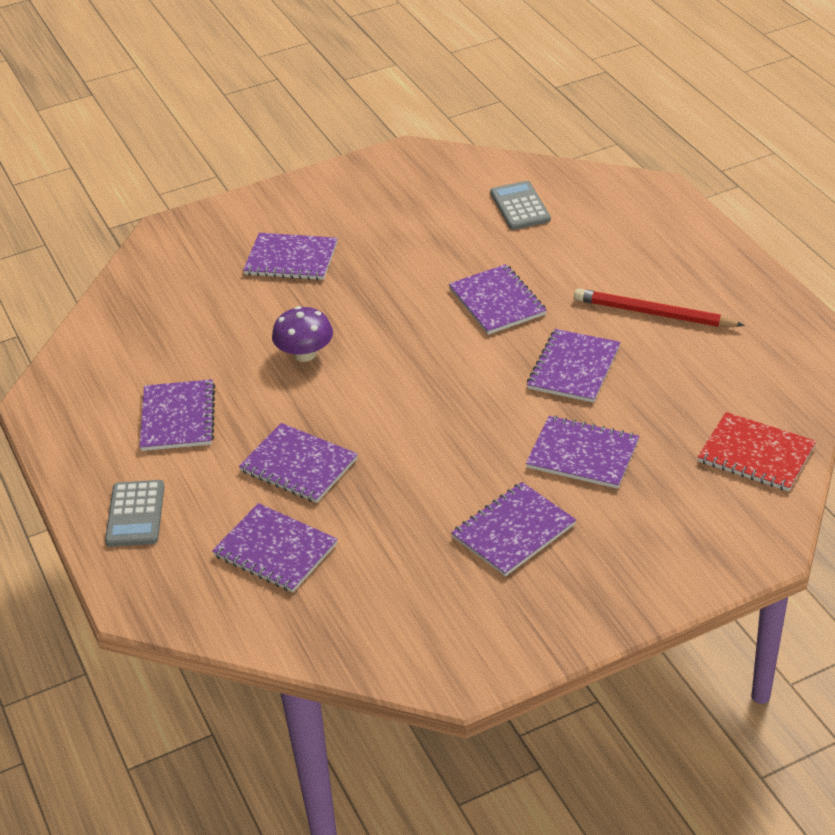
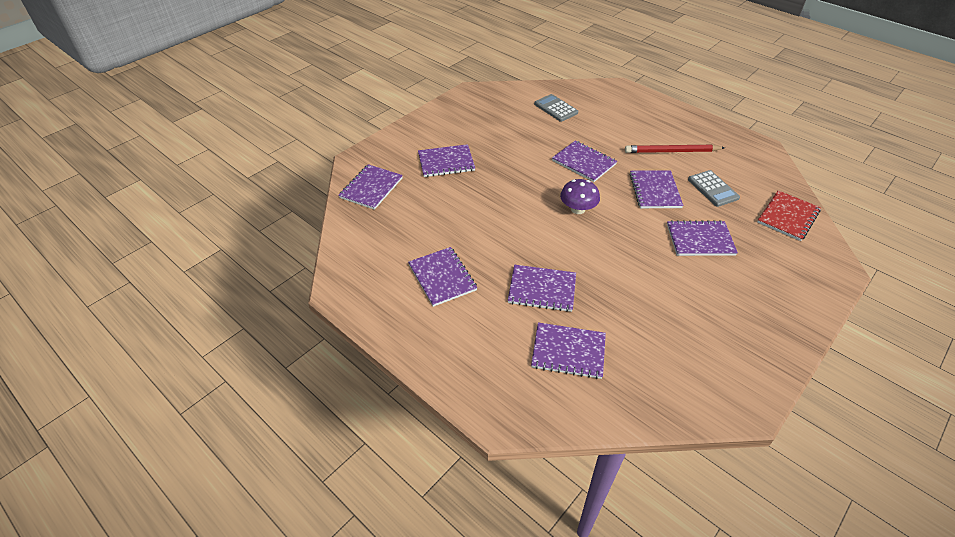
camera: 25 degrees left, 5 degrees up
grey calculator [105,480,164,547] -> grey calculator moved to [688,170,740,207]
purple mushroom [272,306,333,362] -> purple mushroom moved to [560,179,600,214]
purple notebook [451,482,576,576] -> purple notebook moved to [338,164,403,210]
red notebook [698,412,816,491] -> red notebook turned 60 degrees counterclockwise [757,190,821,241]

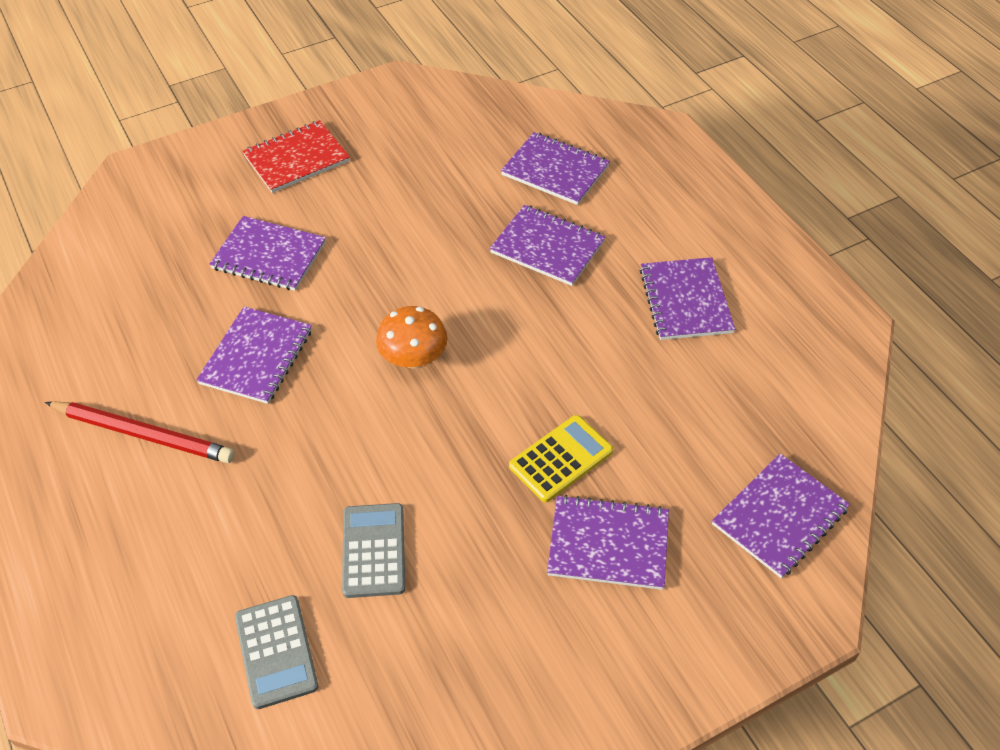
camera: 160 degrees left, 5 degrees up
purple notebook [552,140,617,182] -> none
purple mushroom [560,179,600,214] -> orange mushroom [376,306,447,368]
grey calculator [688,170,740,207] -> grey calculator moved to [342,503,405,598]
red notebook [757,190,821,241] -> red notebook moved to [243,120,350,193]
none -> yellow calculator [509,415,613,502]

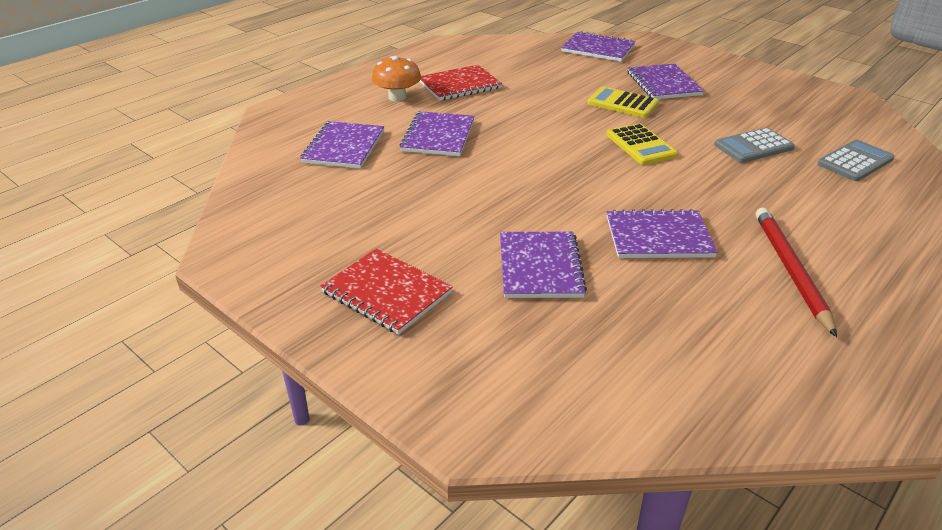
camera: 110 degrees left, 15 degrees down
orange mushroom [376,306,447,368] -> orange mushroom moved to [372,56,421,102]
purple notebook [640,257,735,340] -> red notebook [419,65,502,101]
none -> yellow calculator [607,123,678,165]

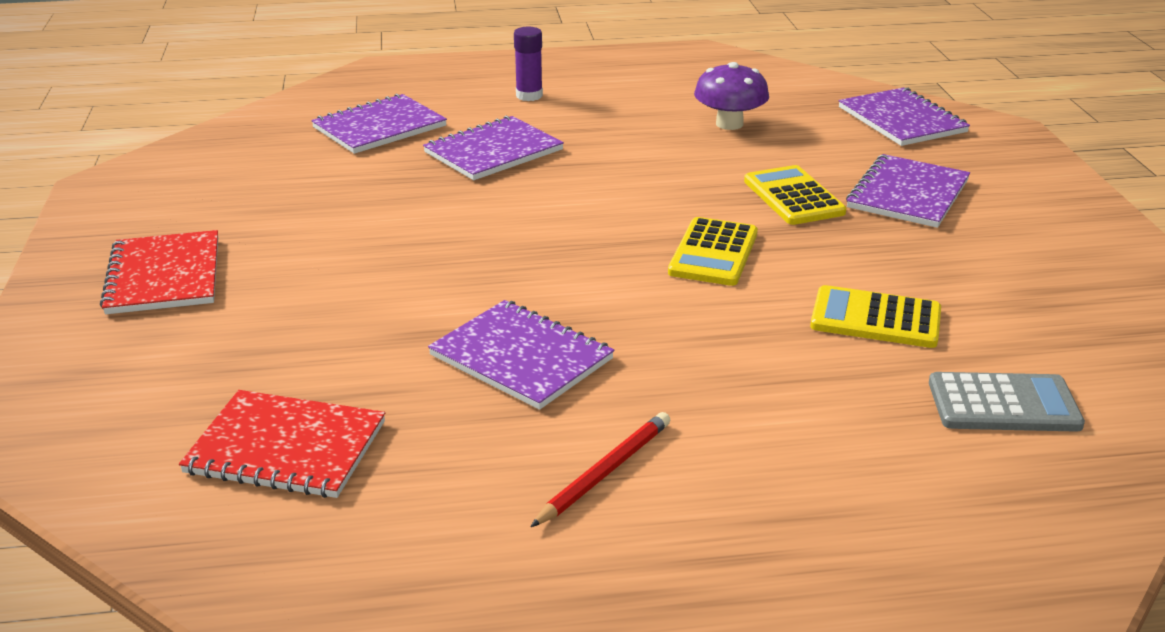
camera: 40 degrees right, 5 degrees down
orange mushroom [372,56,421,102] -> purple glue stick [514,27,543,101]
red notebook [419,65,502,101] -> red notebook moved to [179,390,385,498]
purple notebook [500,232,587,298] -> none
grey calculator [714,128,795,163] -> yellow calculator [810,285,941,348]
red pencil [756,208,837,337] -> red pencil [531,412,670,527], size x0.65
none -> purple mushroom [694,62,769,130]

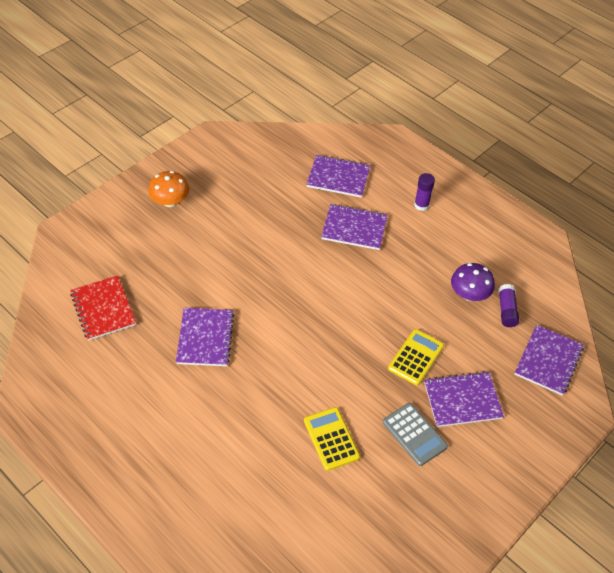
camera: 50 degrees right, 20 degrees up
red notebook [100,230,218,314] -> orange mushroom [148,171,189,207]
red pencil [531,412,670,527] -> none
yellow calculator [668,217,758,286] -> none
grey calculator [929,372,1085,432] -> grey calculator moved to [383,403,448,466]
none -> purple glue stick [498,284,519,327]

